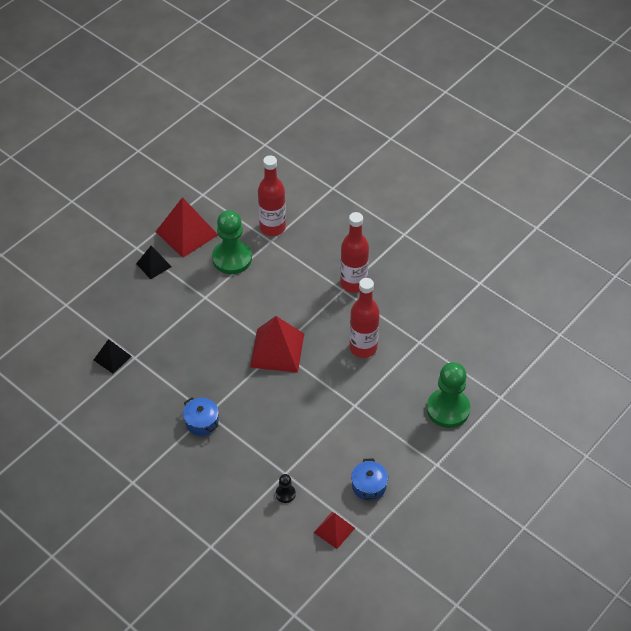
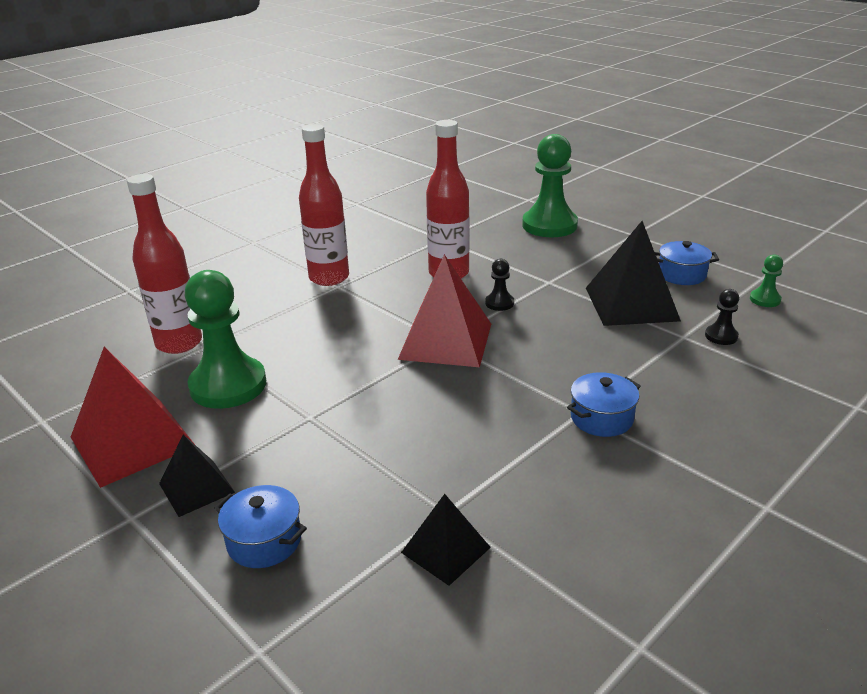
camera: 85 degrees left, 20 degrees down
red pyramid [314,512,355,549] -> green pawn [750,254,783,307]
none -> blue pot [215,485,307,568]
none -> black pawn [485,259,514,311]
none -> black pyramid [586,221,681,326]

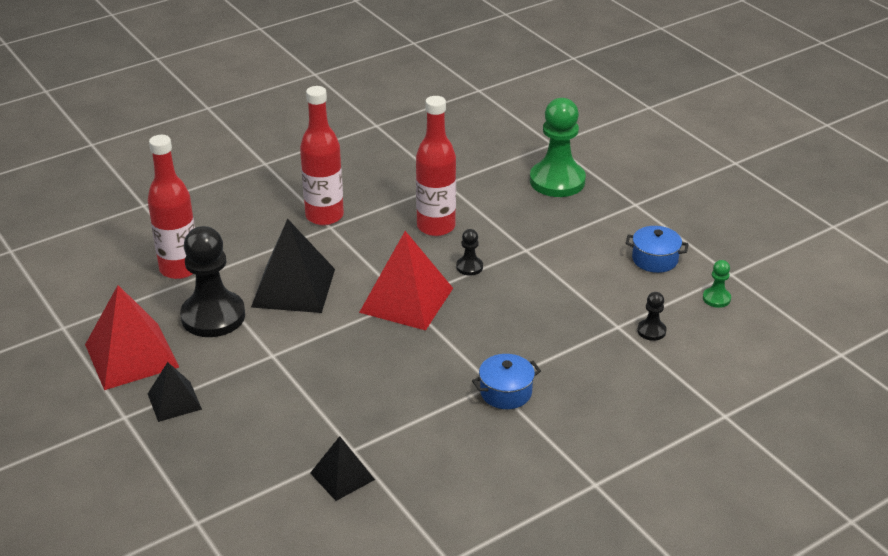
camera: 10 degrees right, 5 degrees up
green pawn [185,270,266,409] -> black pawn [180,226,245,337]
blue pot [215,485,307,568] -> none
black pyramid [586,221,681,326] -> black pyramid moved to [251,219,335,313]

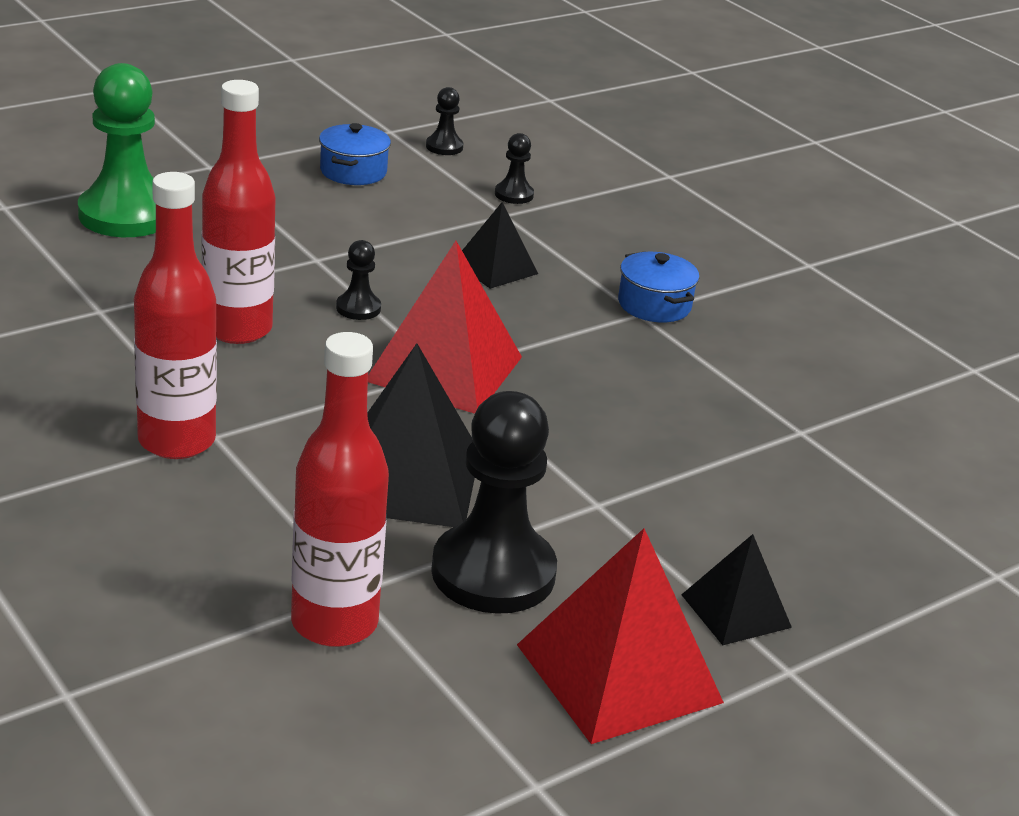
camera: 95 degrees left, 5 degrees down
black pyramid [310,436,375,501] -> black pyramid moved to [462,202,538,289]
green pawn [703,260,731,308] -> black pawn [426,87,463,155]

